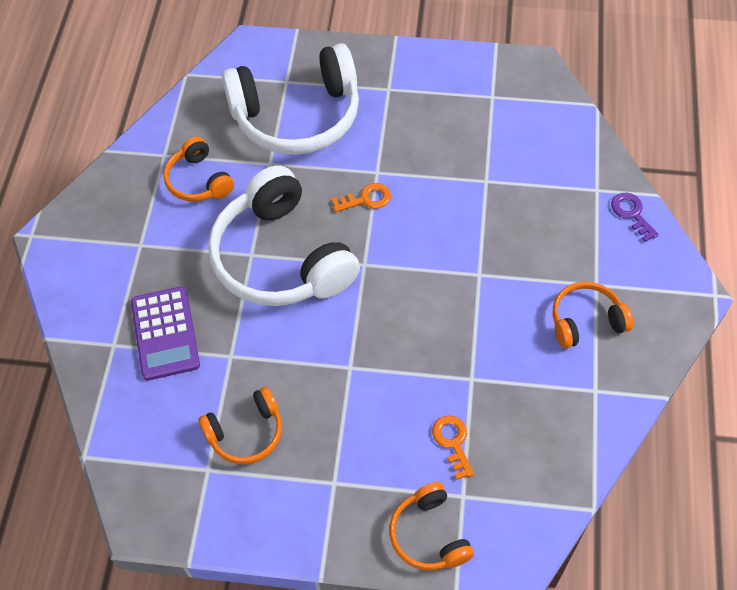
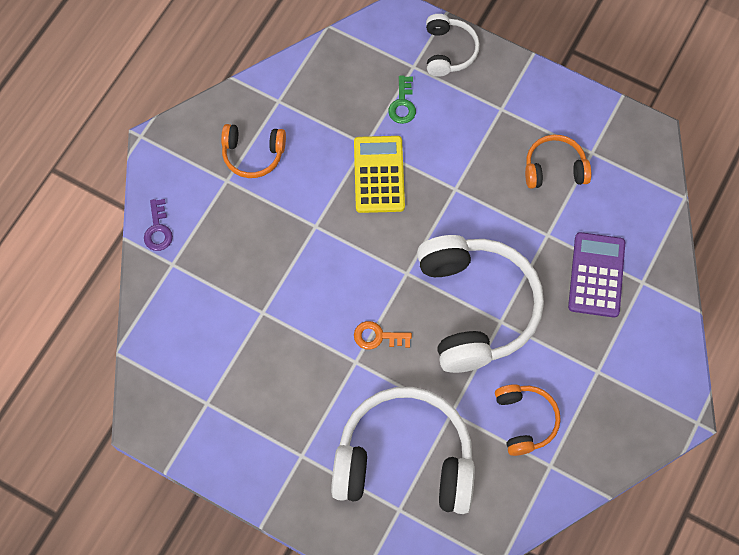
camera: 160 degrees left, 10 degrees up
orange headphones [389,482,474,570] -> white headphones [426,14,480,77]
orange key [432,415,474,480] -> green key [388,75,416,124]
none -> yellow calculator [354,136,405,213]

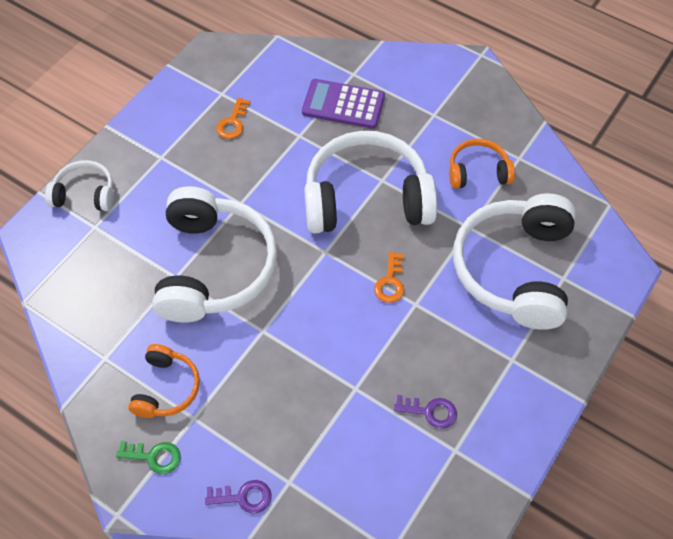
camera: 85 degrees left, 10 degrees down
yellow calculator [354,136,405,213] -> white headphones [152,186,277,323]
green key [388,75,416,124] -> green key moved to [116,441,181,474]
orange headphones [525,135,591,189] -> orange key [216,98,250,139]
none -> purple key [394,395,457,429]

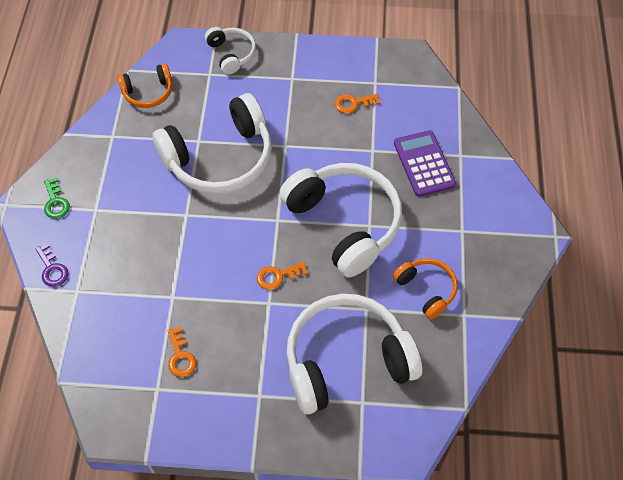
camera: 60 degrees right, 0 degrees up
orange headphones [128,344,200,418] -> orange headphones moved to [117,63,172,108]
purple key [394,395,457,429] -> orange key [167,327,196,377]

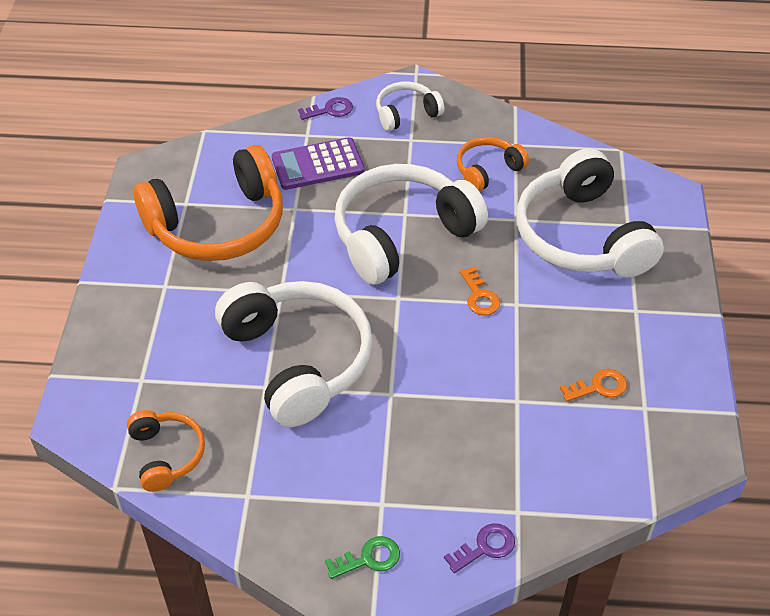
camera: 90 degrees left, 10 degrees down
white headphones [205,27,256,74] -> white headphones moved to [376,81,444,131]
orange key [335,94,380,113] -> orange headphones [133,145,283,261]
none -> purple key [298,97,353,120]

